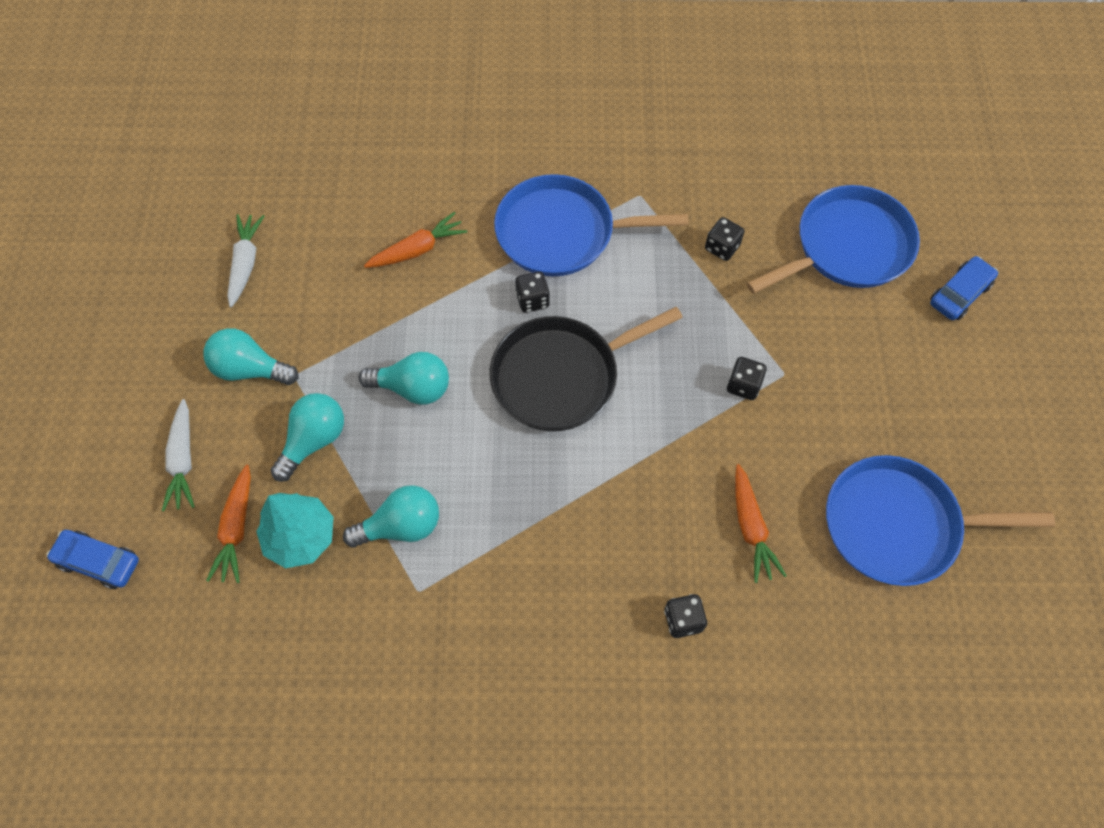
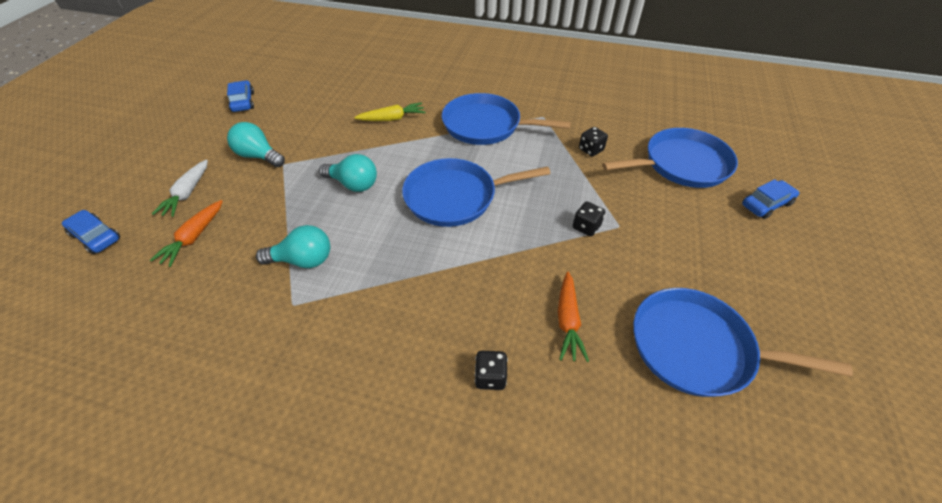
camera: 15 degrees right, 15 degrees down
white carrot [227,214,265,308] -> none
turquoise tree [256,493,334,568] -> none
turquoise light bulb [271,393,344,482] -> none
orange carrot [364,212,467,268] -> yellow carrot [354,102,426,121]
black pan [490,307,683,432] -> blue pan [402,158,550,227]
black dice [515,271,550,313] -> none
none -> blue car [227,80,254,112]

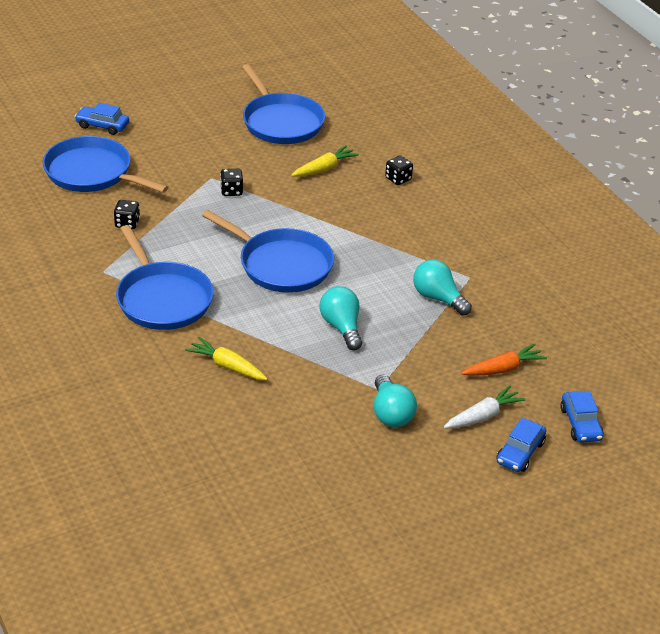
camera: 135 degrees left, 10 degrees down
blue car [227,80,254,112] -> blue car moved to [496,418,546,472]
orange carrot [558,272,589,362] -> yellow carrot [291,145,359,177]

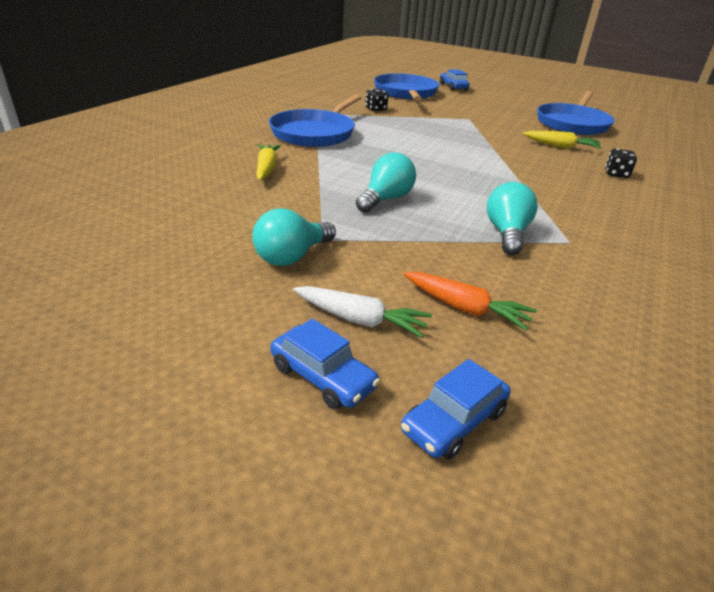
camera: 55 degrees right, 5 degrees down
blue pan [202,210,334,293] -> none
black dice [220,169,243,196] -> none
blue car [496,418,546,472] -> blue car turned 135 degrees counterclockwise [271,319,380,410]

